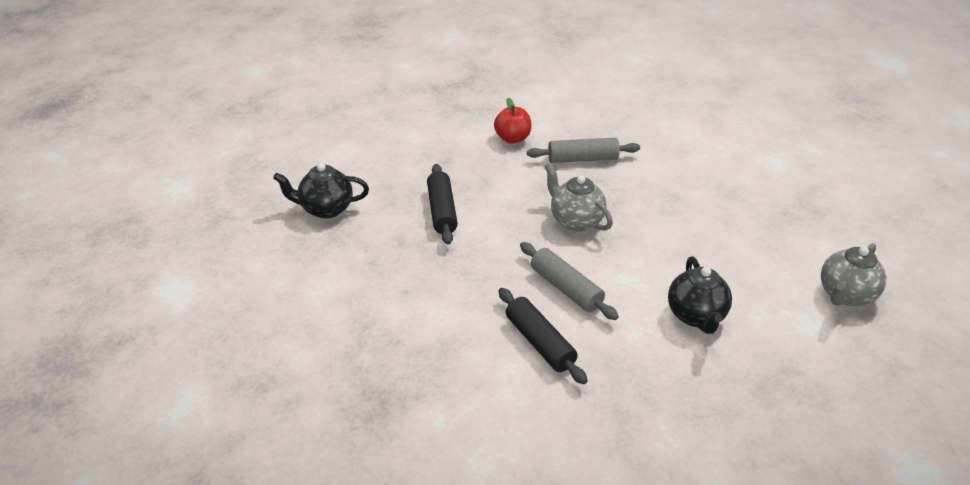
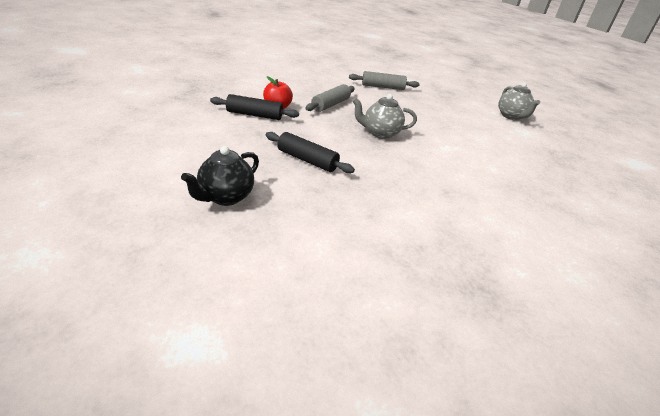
camera: 55 degrees left, 5 degrees down
black rolling pin [498,288,588,384] -> black rolling pin moved to [210,94,299,120]
grey rolling pin [520,242,619,320] -> grey rolling pin moved to [349,71,420,90]
black teapot [668,256,732,334] -> none

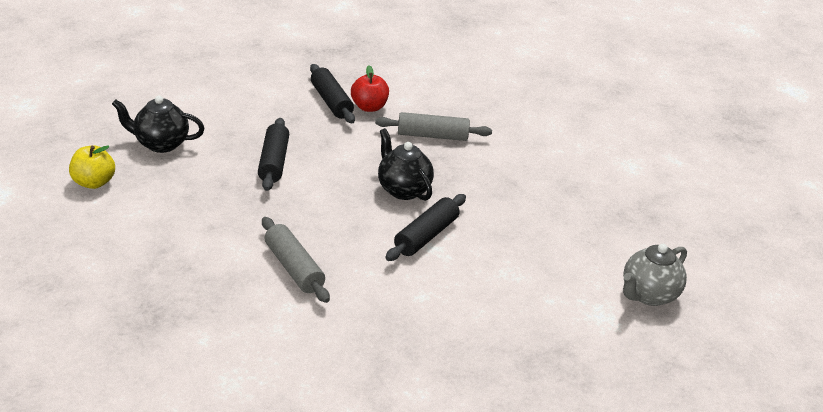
camera: 60 degrees right, 0 degrees up
grey rolling pin [349,71,420,90] -> grey rolling pin moved to [262,217,330,303]
grey teapot [352,94,417,139] -> black teapot [378,128,434,201]
none -> yellow apple [69,145,115,189]
none -> black rolling pin [385,194,466,261]

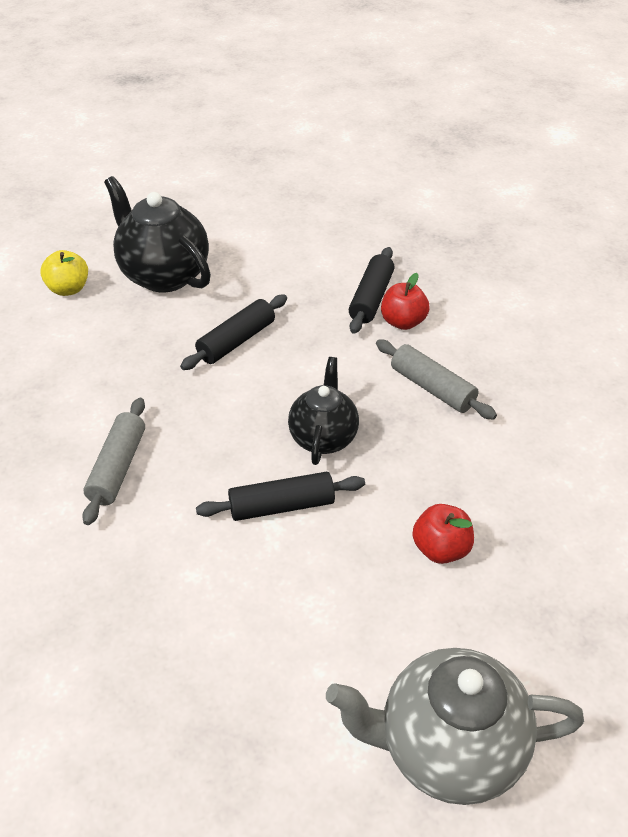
camera: 45 degrees right, 10 degrees up
black teapot [112,95,205,153] -> black teapot [104,176,211,292], size x1.58
grey teapot [623,244,687,306] -> grey teapot [326,648,584,805], size x1.58
none -> red apple [412,504,474,564]

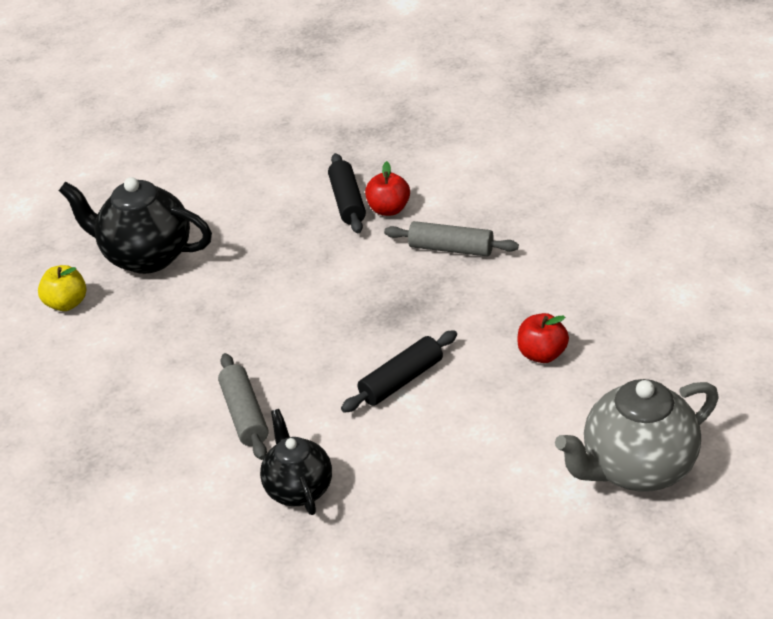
camera: 25 degrees left, 5 degrees down
black rolling pin [180,295,287,370] -> none
black teapot [288,357,359,465] -> black teapot moved to [260,409,332,515]

